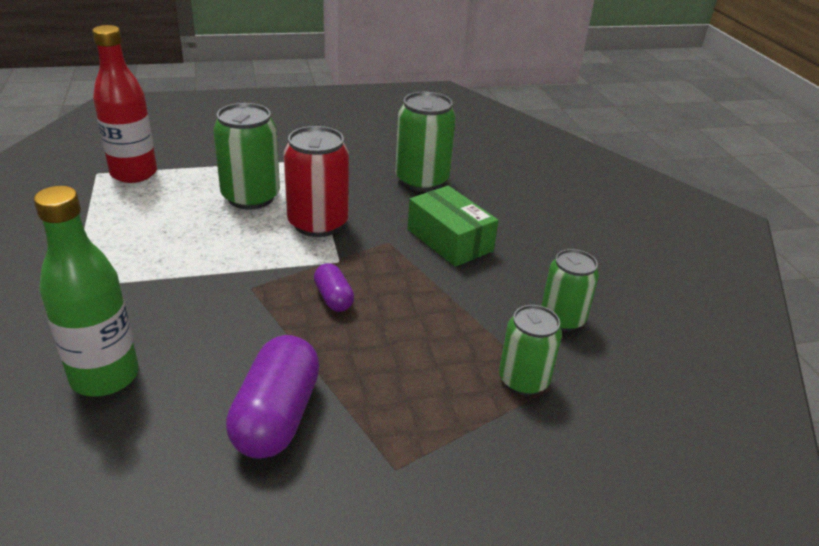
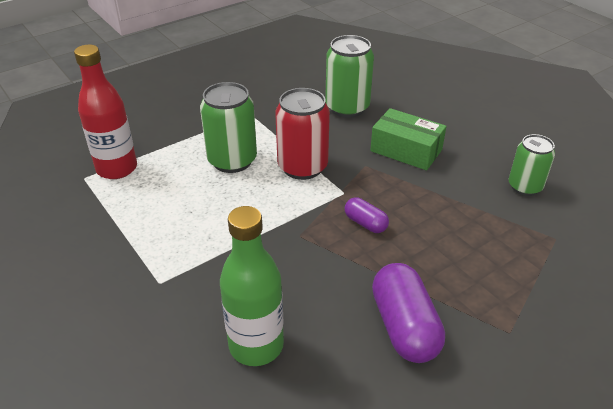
camera: 20 degrees left, 5 degrees up
green can [499,305,562,396] -> none

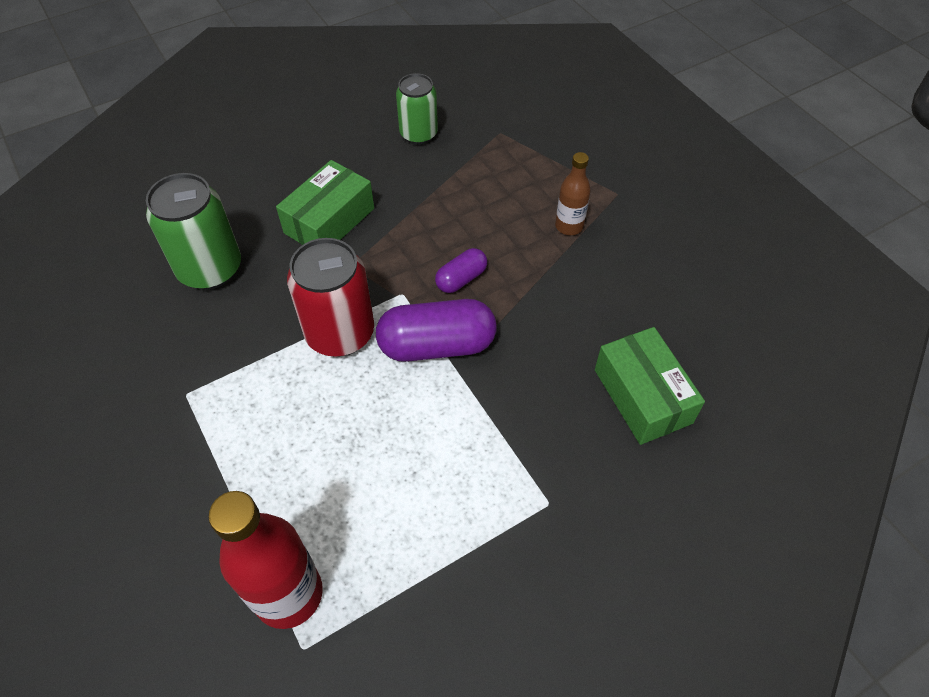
camera: 85 degrees left, 15 degrees up
green can [200,82,257,173] -> none
green bottle [220,206,284,366] -> green box [595,327,705,445]
purple capsule [372,263,445,363] -> purple capsule moved to [376,299,496,362]
none -> brown bottle [555,152,591,235]

